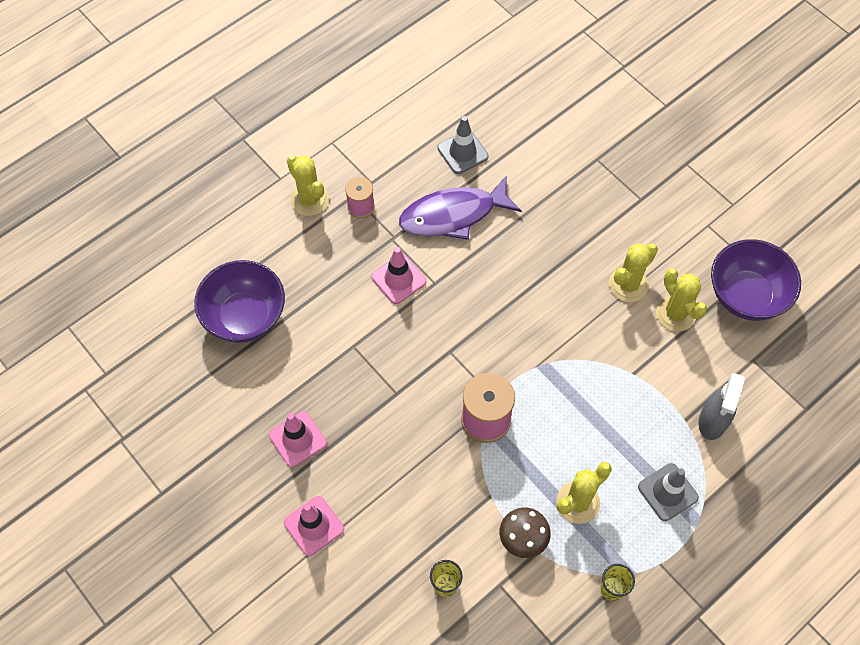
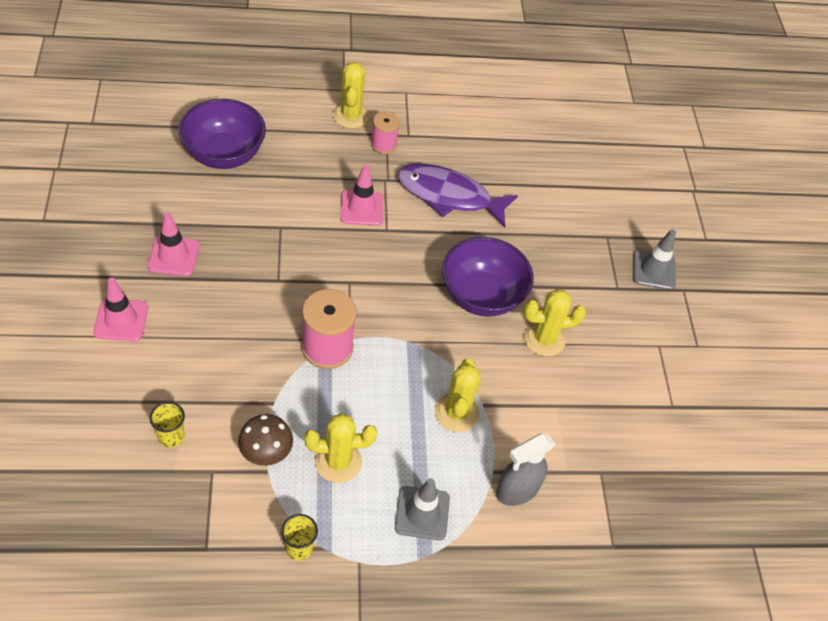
camera: 30 degrees right, 10 degrees down
grey traffic cone [437,116,489,174] -> grey traffic cone moved to [633,229,676,290]
yellow cactus [656,268,707,332] -> yellow cactus moved to [435,358,480,432]
purple bowl [711,239,801,321] -> purple bowl moved to [442,237,533,317]

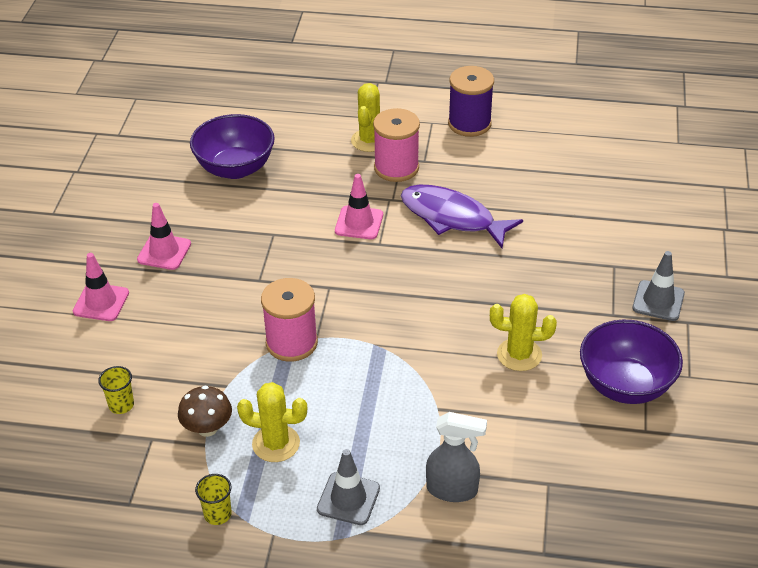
camera: 20 degrees right, 10 degrees down
pink spool [371,111,400,154] -> pink spool [373,108,420,182], size x1.67
yellow cactus [435,358,480,432] -> none
purple bowl [442,237,533,317] -> purple bowl moved to [580,320,683,404]
grey spray bottle [496,433,555,506] -> grey spray bottle turned 150 degrees counterclockwise [426,412,487,502]
none -> purple spool [448,66,494,137]

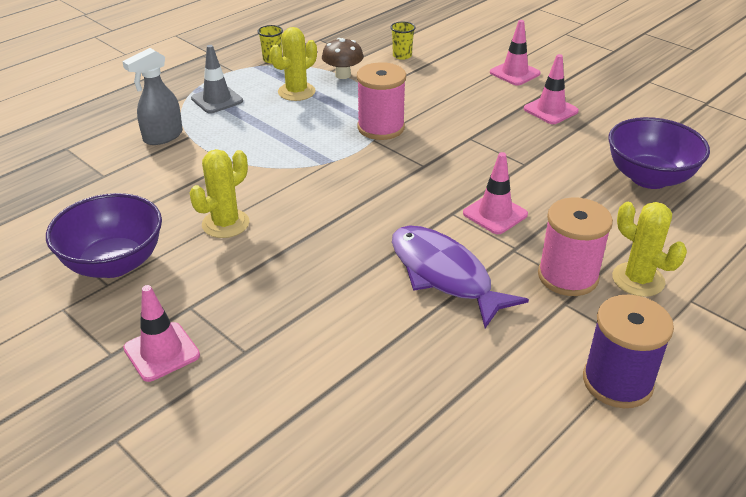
camera: 125 degrees right, 5 degrees down
purple fish [401,185,523,248] -> purple fish turned 105 degrees counterclockwise [392,225,529,328]
grey traffic cone [632,251,685,321] -> pink traffic cone [123,285,200,382]

